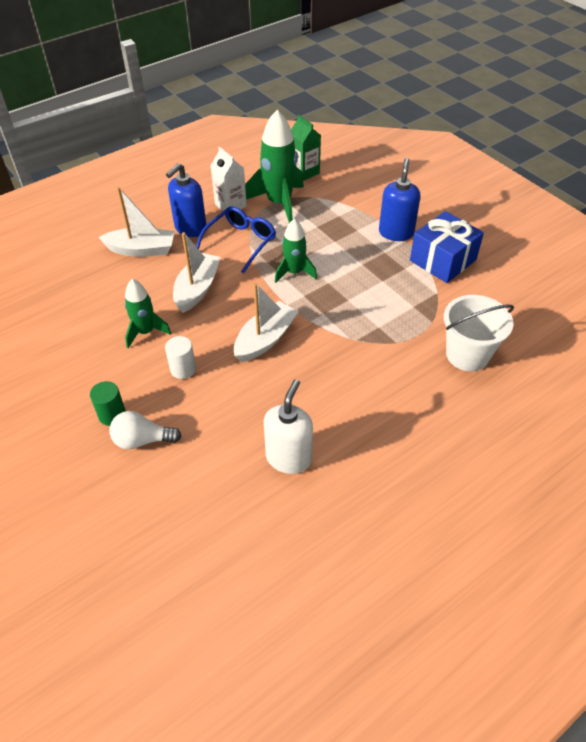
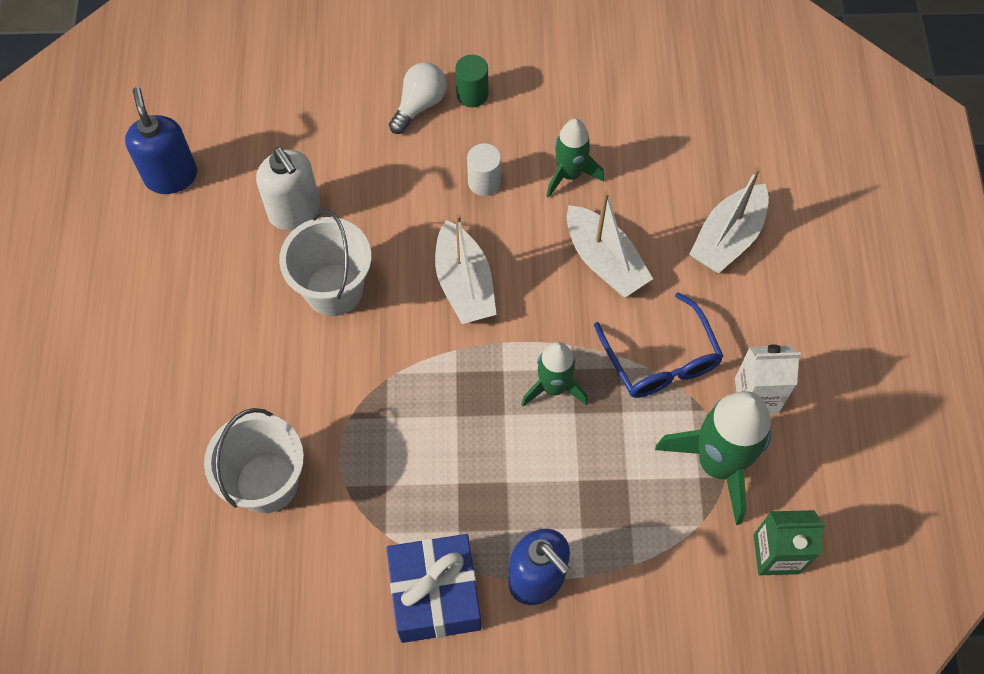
camera: 125 degrees right, 15 degrees up
blue soap dispenser [166,163,206,237] -> blue soap dispenser moved to [125,87,197,194]
none -> white bucket [279,210,371,316]

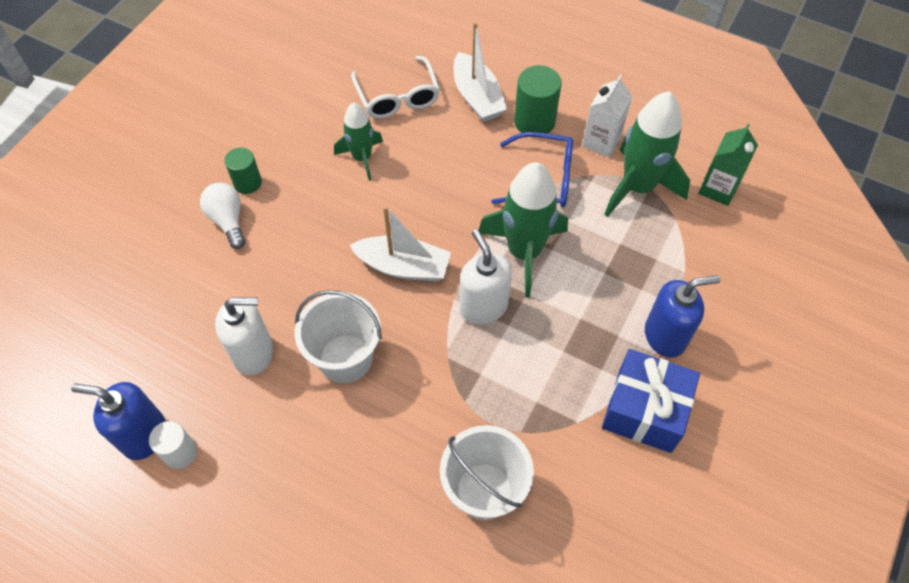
camera: 60 degrees left, 5 degrees down
white cylinder [467,143,501,196] -> white cylinder moved to [149,421,197,469]
green rocket [521,342,588,407] -> green rocket [479,162,568,298], size x1.66
white boat [567,191,653,298] -> none
none -> white glasses [351,56,440,119]
none -> white soap dispenser [460,229,512,325]
none -> green cylinder [514,65,562,134]

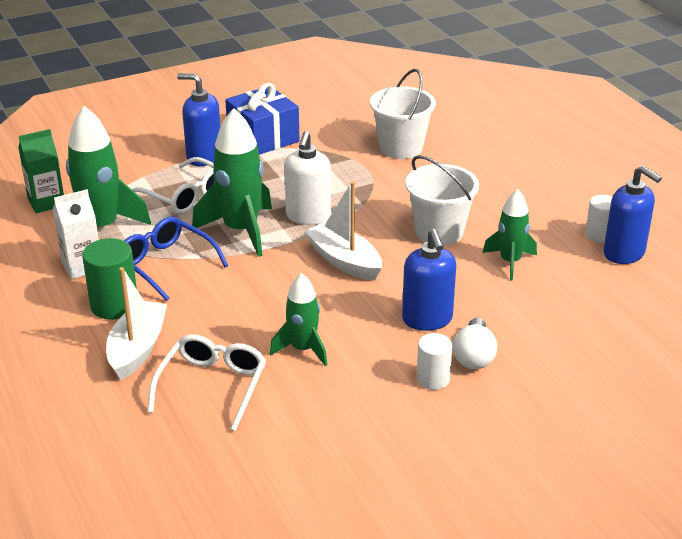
camera: 145 degrees left, 25 degrees down
white soap dispenser [215,297,273,375] -> green rocket [483,189,537,280]
green cylinder [225,148,262,194] -> white cylinder [417,333,452,390]
none -> white glasses [132,157,214,214]
none -> blue soap dispenser [402,229,456,331]

